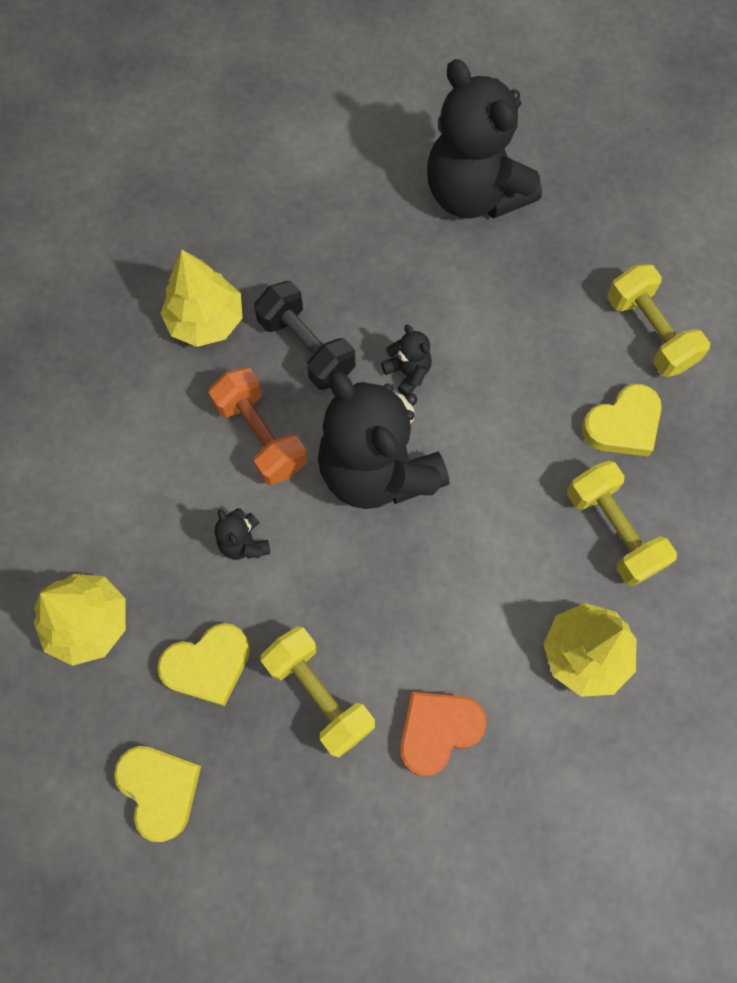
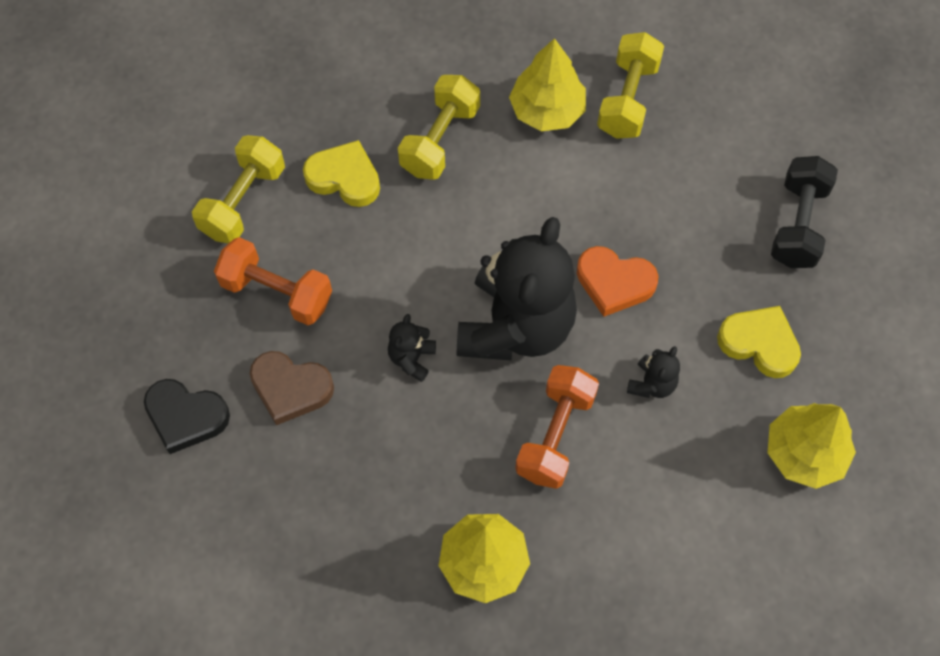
camera: 125 degrees left, 5 degrees down
yellow heart [114,746,201,842] -> none
black dumbbell [254,281,355,390] -> black dumbbell moved to [771,156,838,268]
yellow dumbbell [261,626,375,758] -> yellow dumbbell moved to [597,32,664,139]
orange heart [400,692,487,776] -> orange heart moved to [577,246,659,317]
black teddy bear [427,59,542,219] -> black heart [144,379,230,454]
none -> orange dumbbell [214,237,332,325]
none -> brown heart [250,351,334,425]

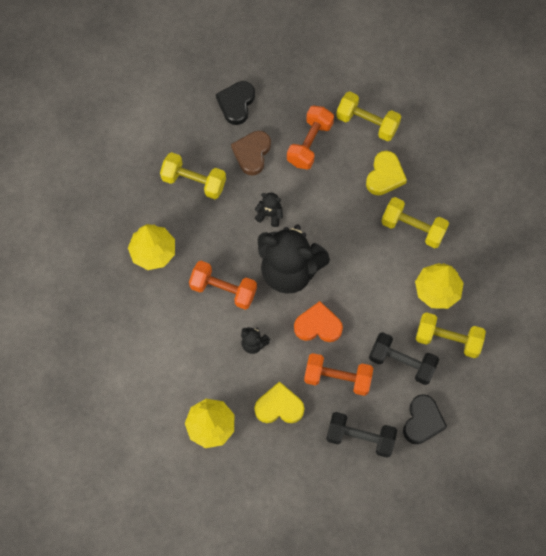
camera: 90 degrees right, 5 degrees up
orange heart [577,246,659,317] -> orange heart turned 75 degrees clockwise [294,301,343,342]
yellow heart [717,306,801,378] -> yellow heart turned 120 degrees counterclockwise [254,381,304,423]
none -> yellow dumbbell [160,152,226,199]
none -> orange dumbbell [304,353,373,396]
none -> black dumbbell [369,332,439,385]
none -> black heart [403,394,447,444]

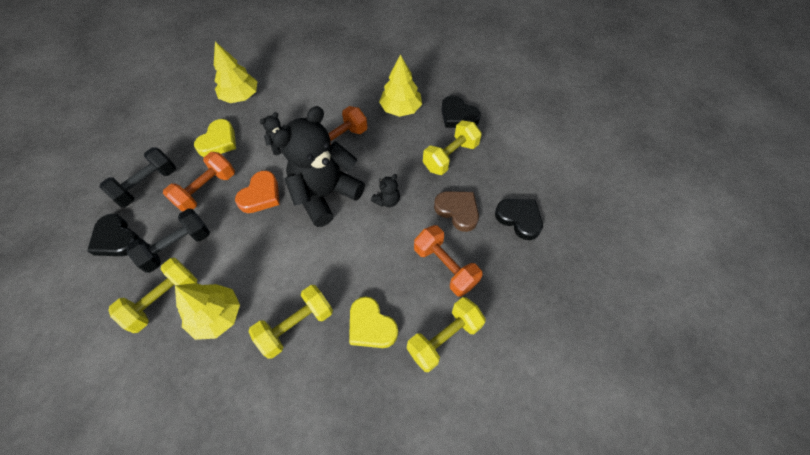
camera: 115 degrees right, 10 degrees down
none -> black heart [441,95,481,128]

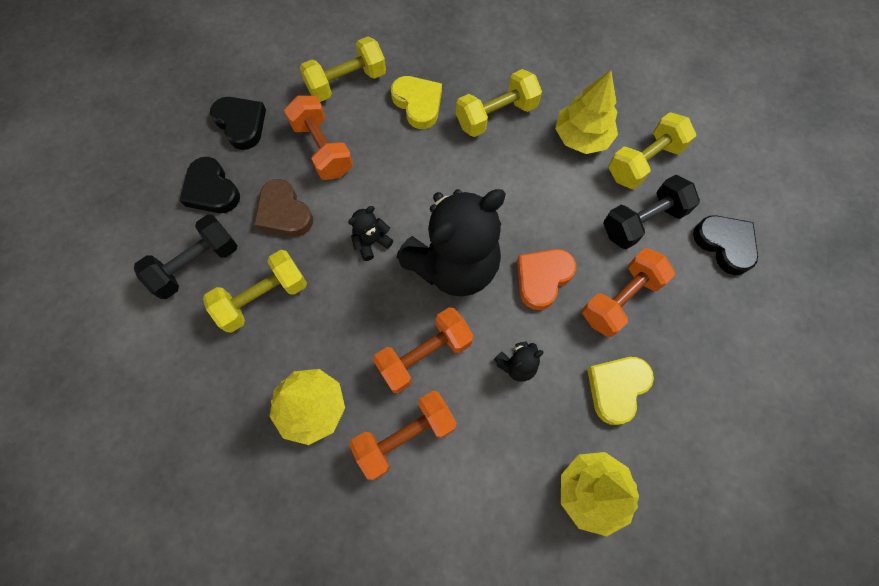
camera: 170 degrees left, 10 degrees up
black dumbbell [100,147,176,207] -> black dumbbell moved to [134,214,238,299]
black heart [441,95,481,128] -> black heart moved to [210,97,266,150]
none -> orange dumbbell [349,391,457,480]

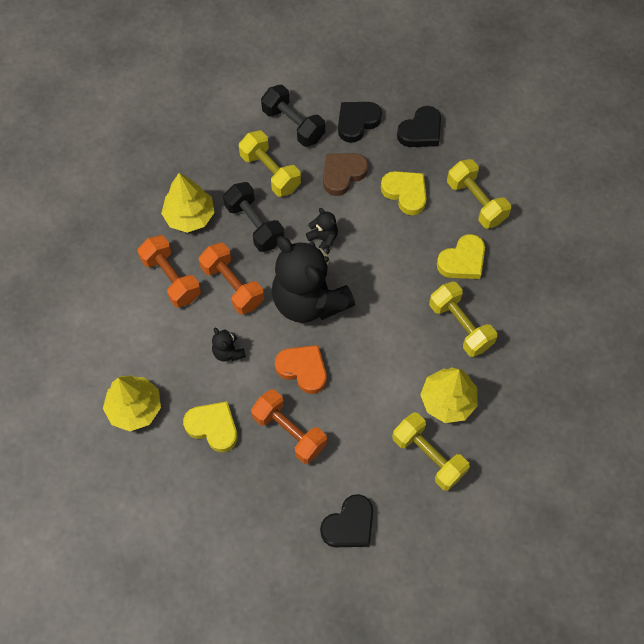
camera: 85 degrees right, 5 degrees down
orange dumbbell [284,95,353,180] -> yellow heart [381,171,427,215]
black dumbbell [603,175,700,249] -> black dumbbell moved to [223,182,284,252]

